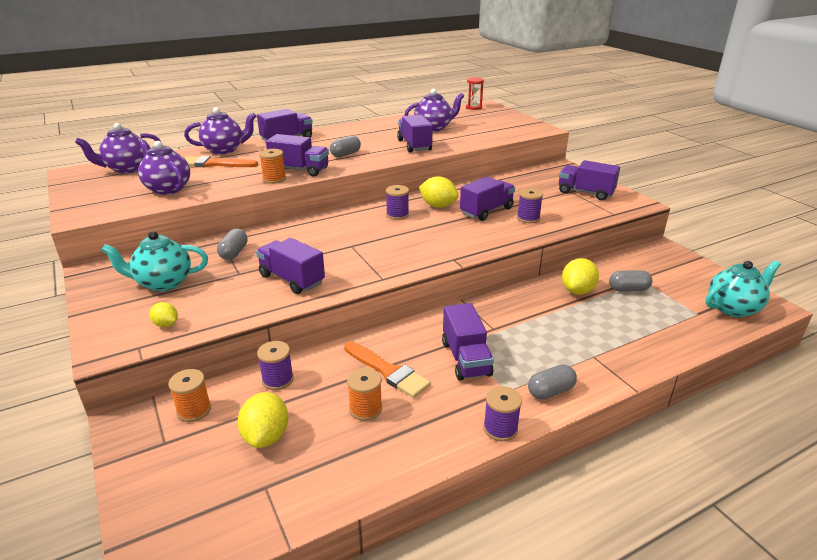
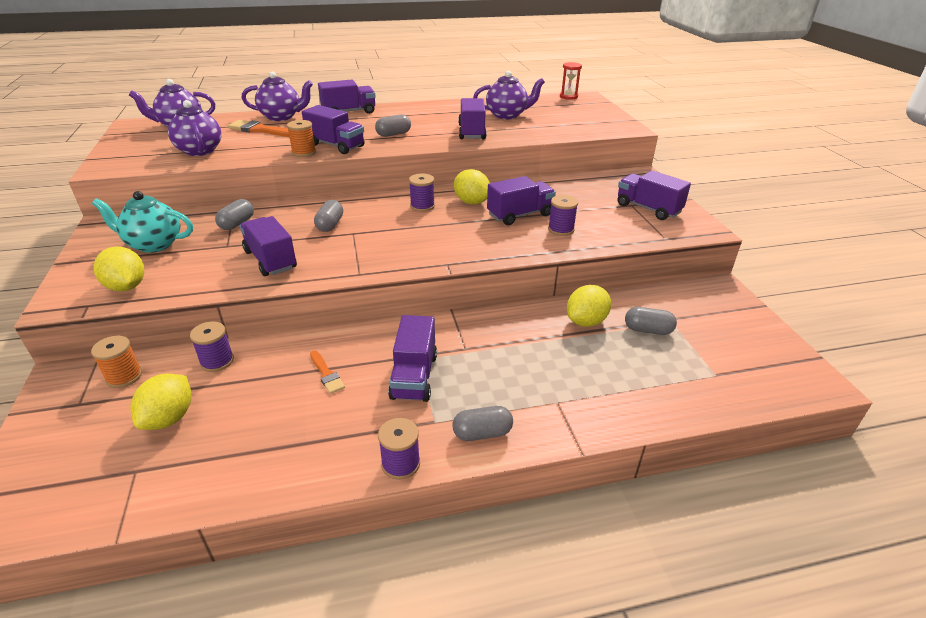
camera: 15 degrees right, 5 degrees up
yellow lemon [149,302,178,327] -> yellow lemon [93,246,144,291], size x1.74
orange brush [344,341,431,398] -> orange brush [310,350,345,394], size x0.58
orange spool [347,368,382,421] -> none
turquoise teapot [706,260,781,317] -> none
none -> grey capsule [314,200,343,232]

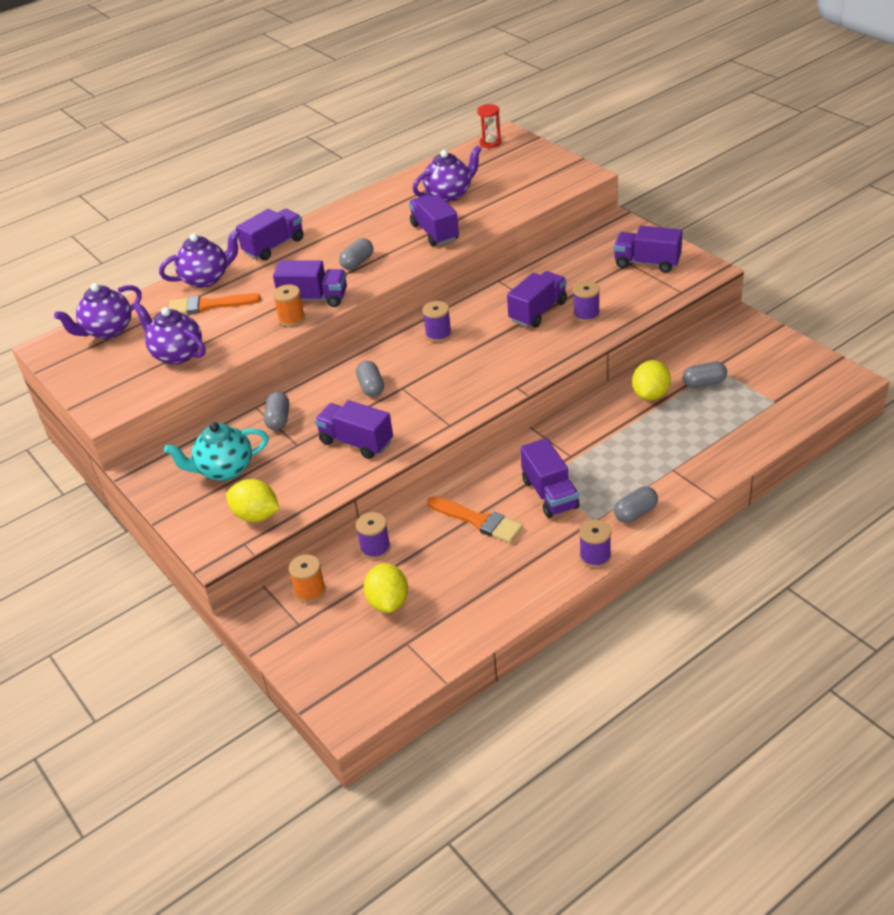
camera: 20 degrees left, 5 degrees up
orange brush [310,350,345,394] -> orange brush [427,496,523,543], size x1.72
yellow lemon [454,169,490,205] -> none

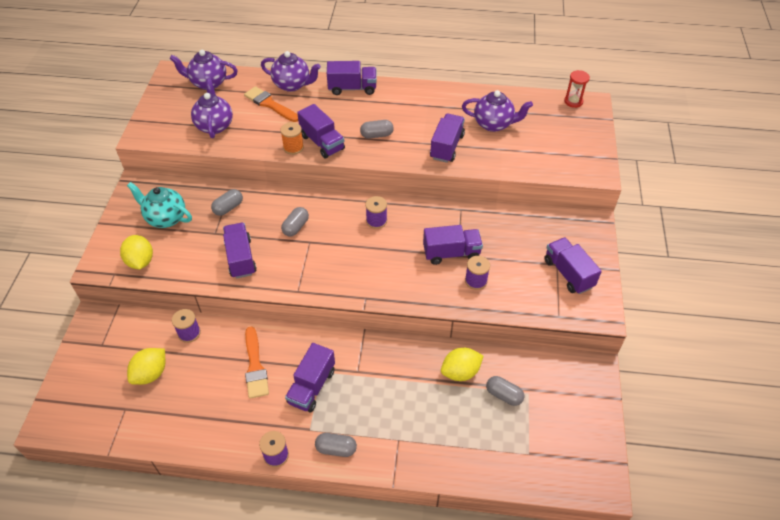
camera: 40 degrees right, 10 degrees up
orange spool [289,554,326,603] -> none

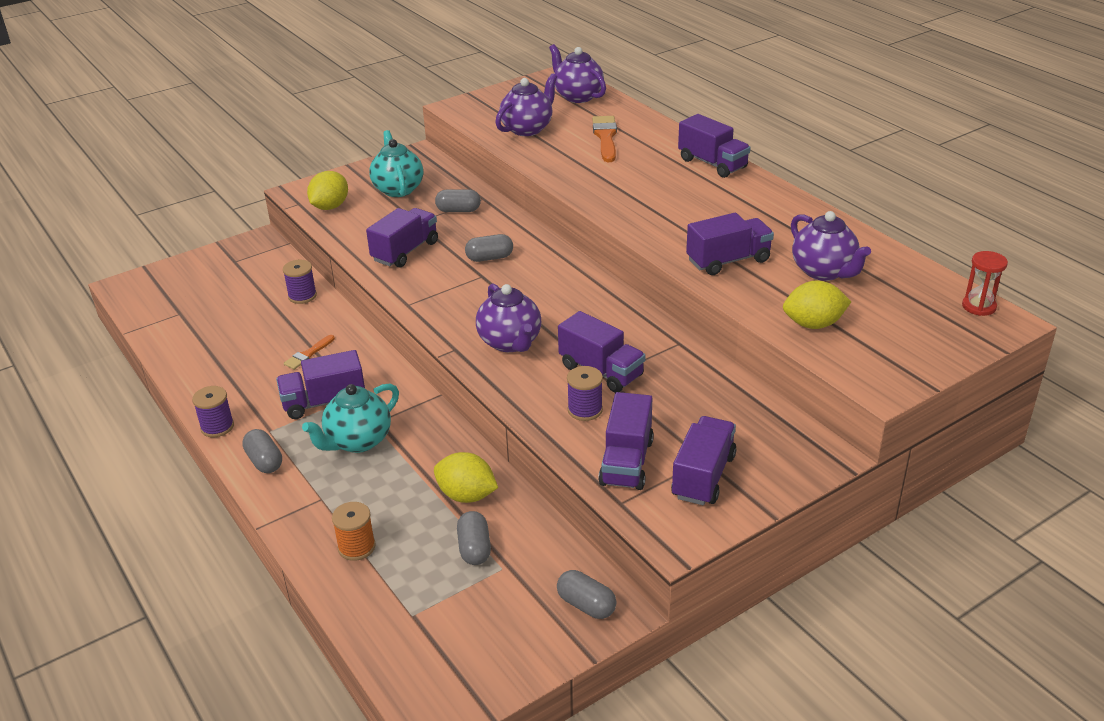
camera: 50 degrees right, 15 degrees down
yellow lemon [127,348,165,385] -> yellow lemon moved to [783,281,851,329]
orange brush [245,326,269,399] -> orange brush [284,335,335,370], size x0.58
purple teapot [261,51,321,92] -> purple teapot moved to [476,283,541,352]
orange spool [280,122,304,155] -> orange spool moved to [332,502,376,561]
purple truck [297,104,345,158] -> purple truck moved to [598,392,654,490]
grey capsule [360,120,394,139] -> grey capsule moved to [557,570,617,619]
purple spool [365,196,387,229] -> none
none -> turquoise teapot [302,383,399,453]

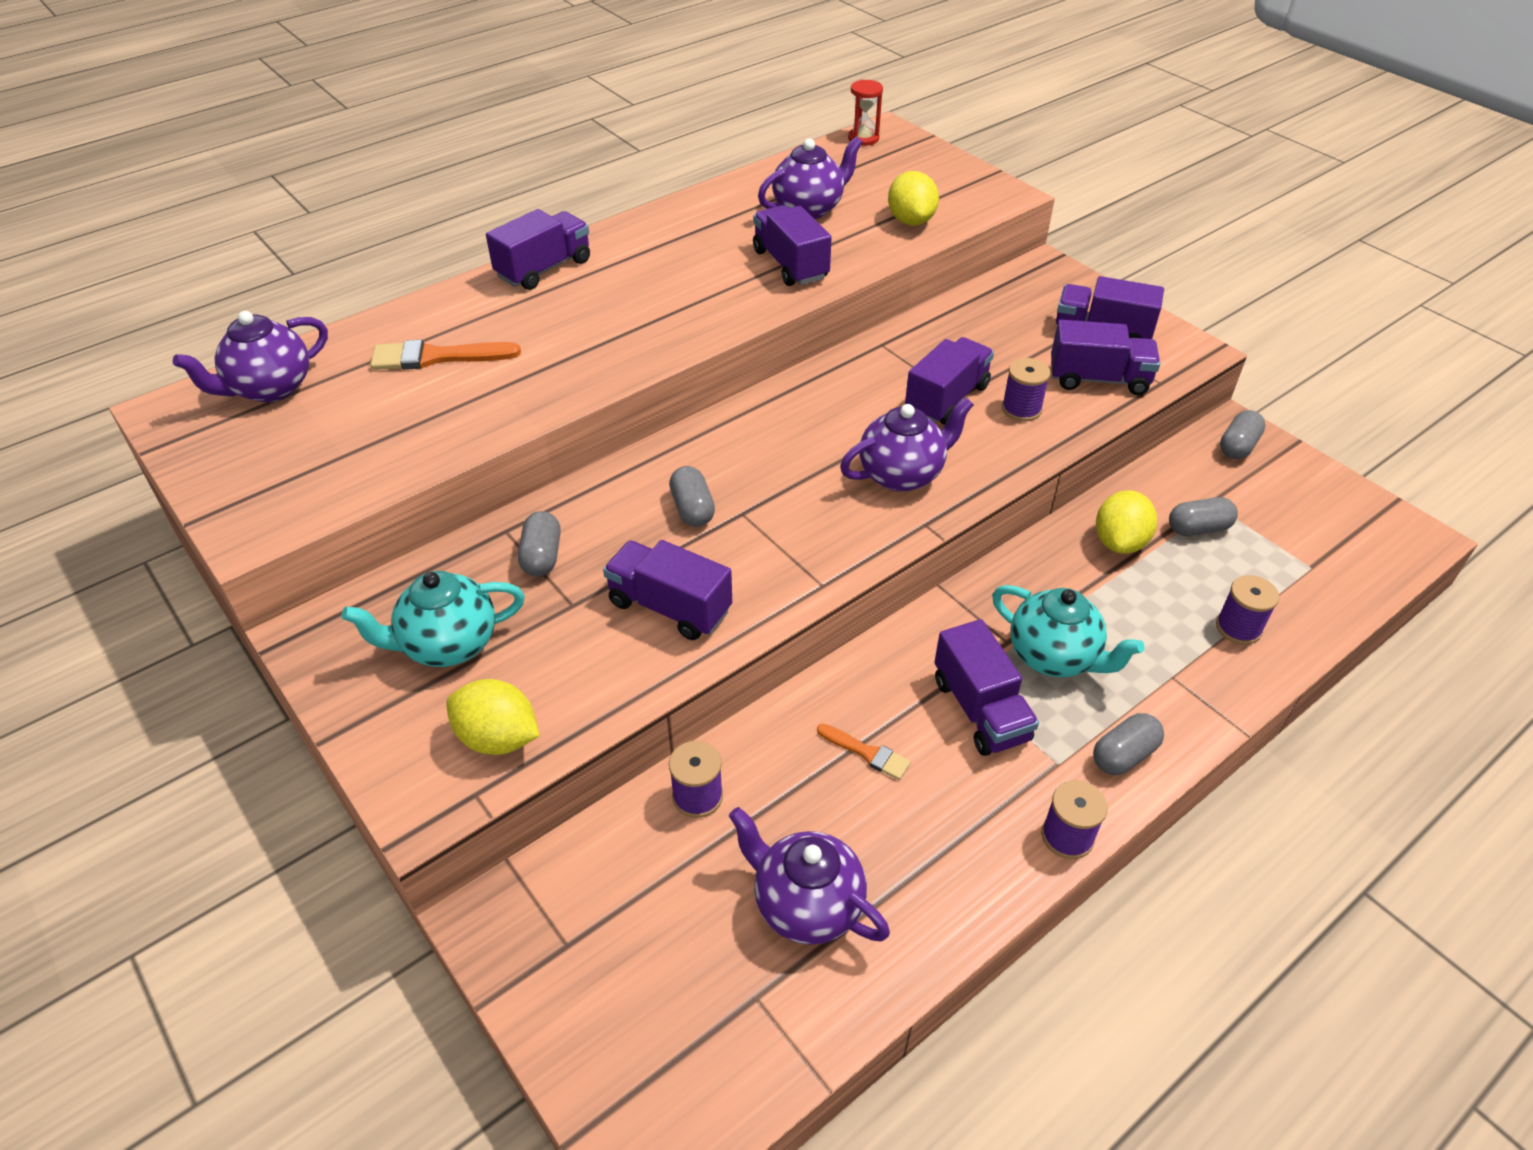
camera: 95 degrees left, 10 degrees up
orange spool [332,502,376,561] -> purple spool [1216,575,1279,645]
purple teapot [495,73,557,136] -> purple teapot moved to [729,807,890,945]

